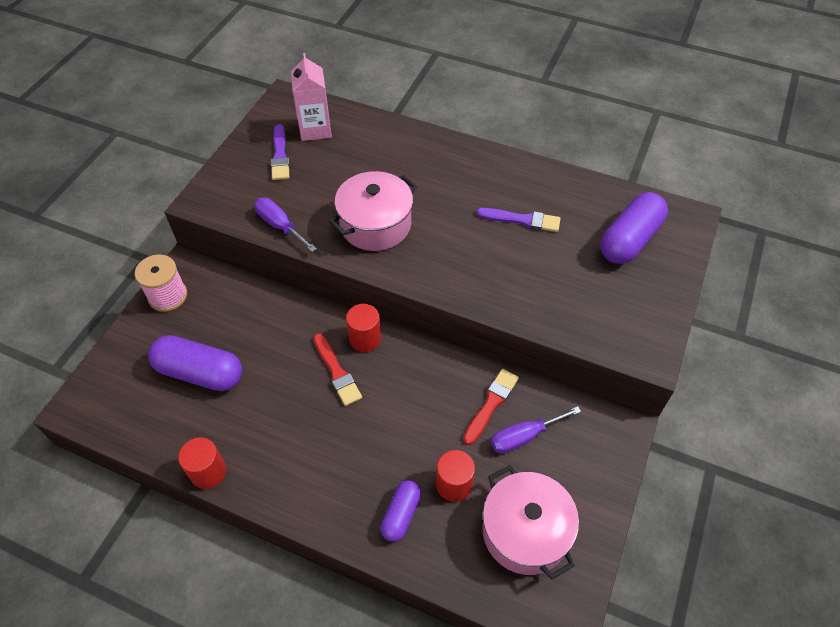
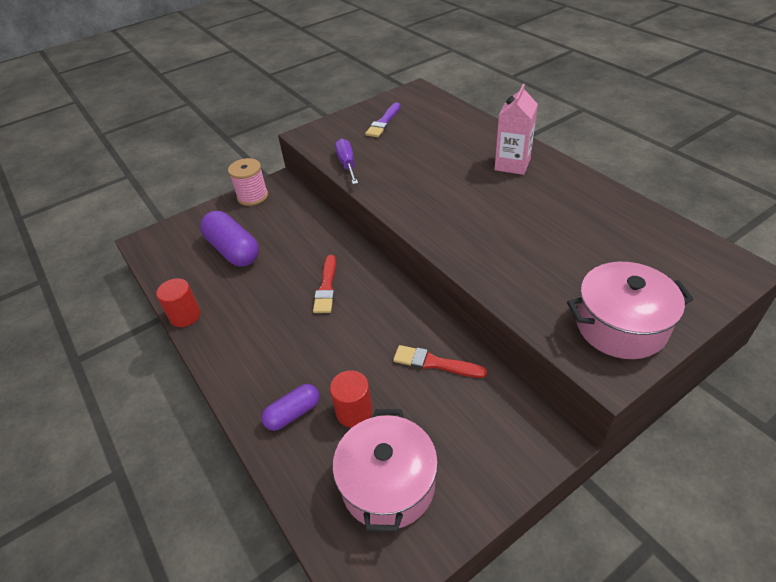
camera: 35 degrees right, 10 degrees down
pink carton [291,53,332,141] -> pink carton moved to [495,84,538,175]
pink pot [329,171,417,251] -> pink pot moved to [567,262,694,359]
red cylinder [346,304,381,352] -> none
red brush [463,369,519,445] -> red brush turned 135 degrees counterclockwise [393,345,487,378]
purple brush [477,208,560,232] -> none
purple screwdriver [491,406,581,454] -> none
purple capsule [600,192,668,264] -> none

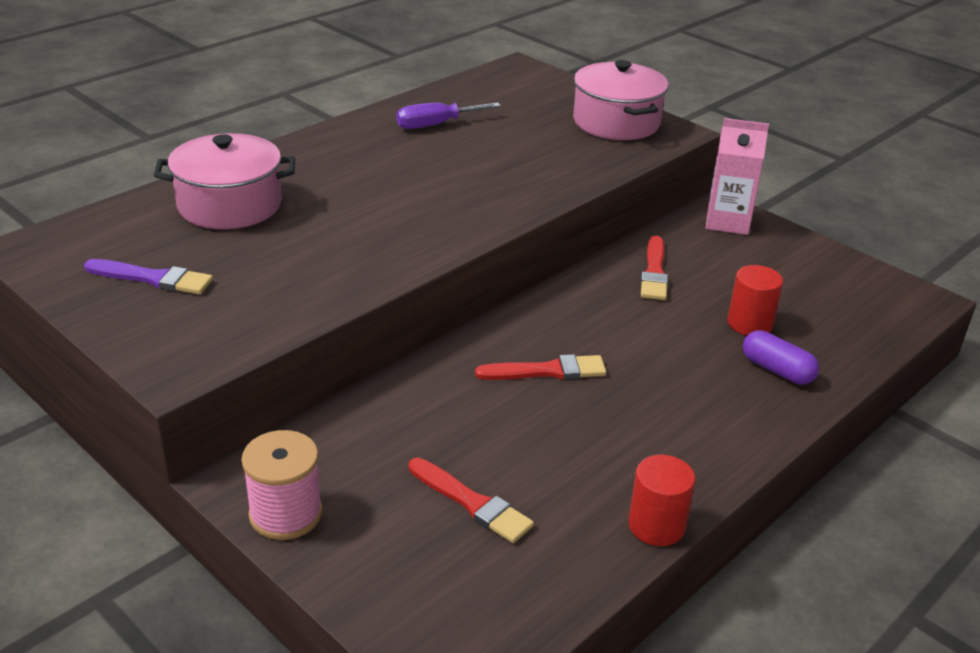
camera: 105 degrees left, 10 degrees down
purple capsule [200,211,259,267] -> red brush [409,458,534,543]
pink pot [333,409,438,532] -> pink pot moved to [153,133,295,229]
purple screwdriver [335,139,358,184] -> purple screwdriver moved to [396,103,501,129]
pink carton [495,84,538,175] -> pink carton moved to [706,118,769,235]

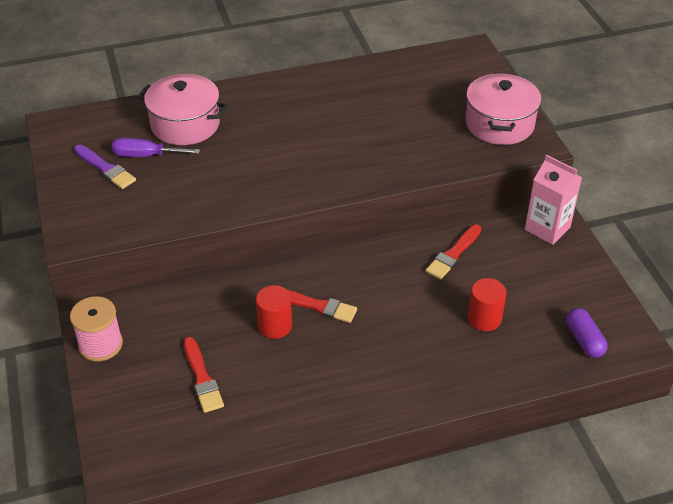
camera: 30 degrees right, 10 degrees up
purple screwdriver [396,103,501,129] -> purple screwdriver moved to [112,137,200,157]
red cylinder [628,455,695,546] -> red cylinder moved to [256,285,292,339]
purple capsule [743,330,819,384] -> purple capsule moved to [566,308,608,358]

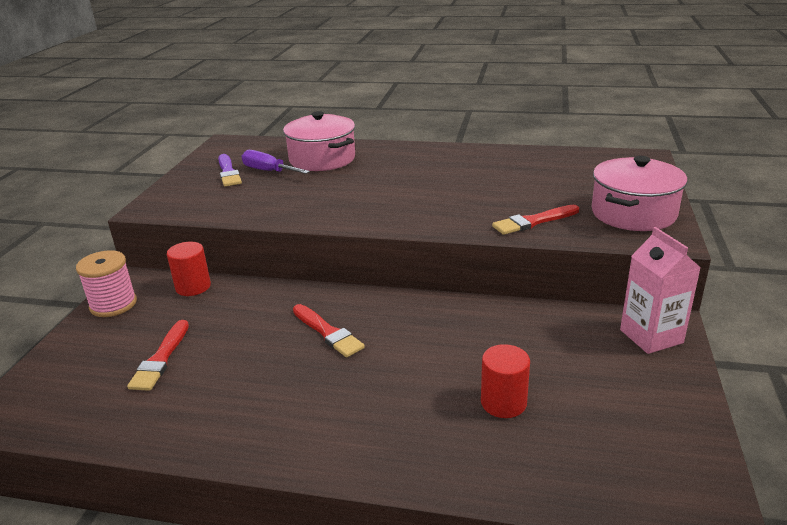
camera: 30 degrees right, 15 degrees down
red cylinder [256,285,292,339] -> red cylinder moved to [167,242,211,296]
red brush [426,225,482,279] -> red brush moved to [492,205,579,235]
purple capsule [566,308,608,358] -> none

